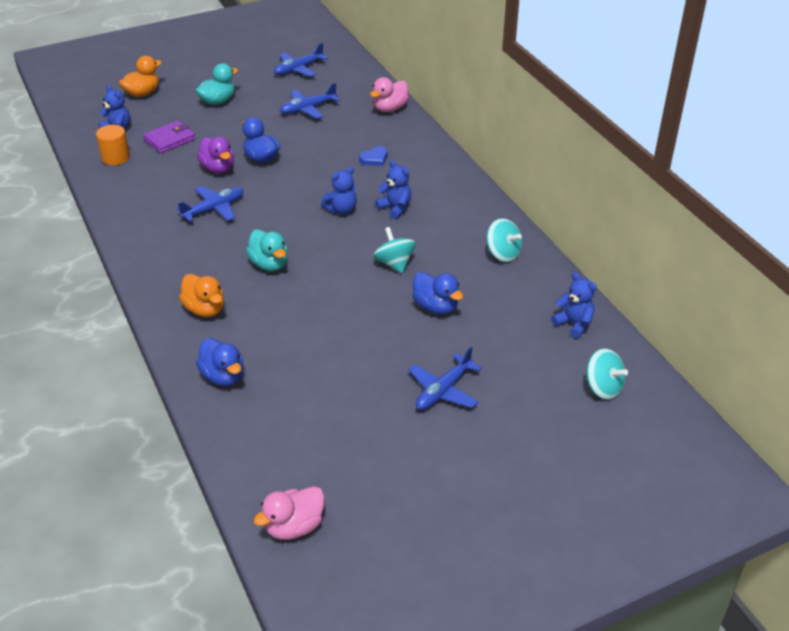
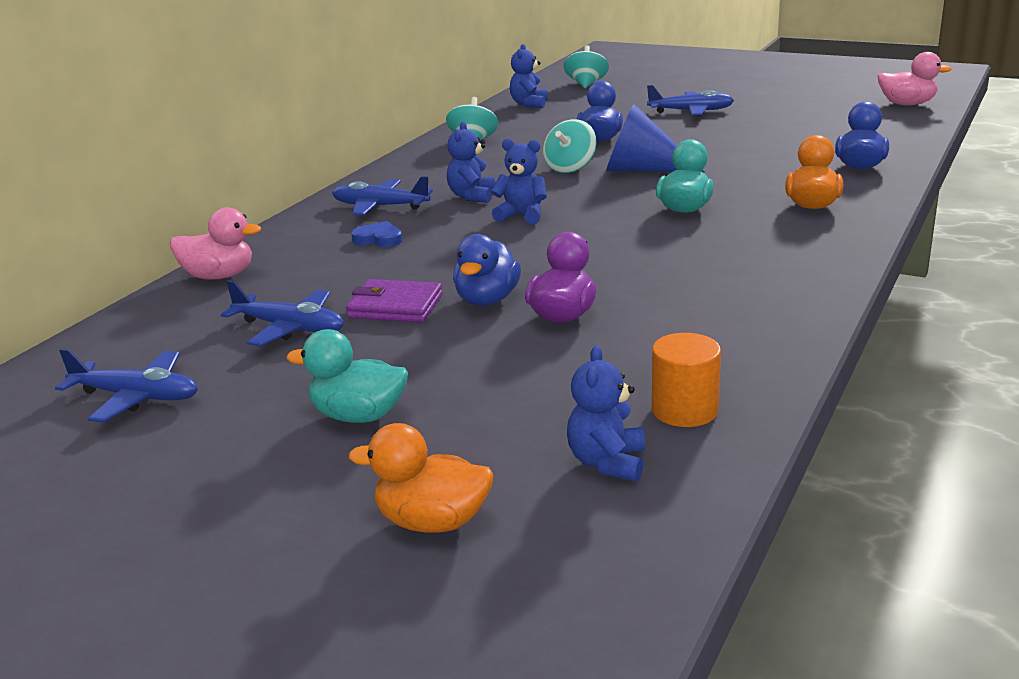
camera: 125 degrees left, 15 degrees down
purple wallet [143,121,195,153] -> purple wallet moved to [346,279,442,322]
blue plane [176,186,244,222] -> blue plane moved to [332,176,433,216]
none -> blue cone [606,104,705,172]

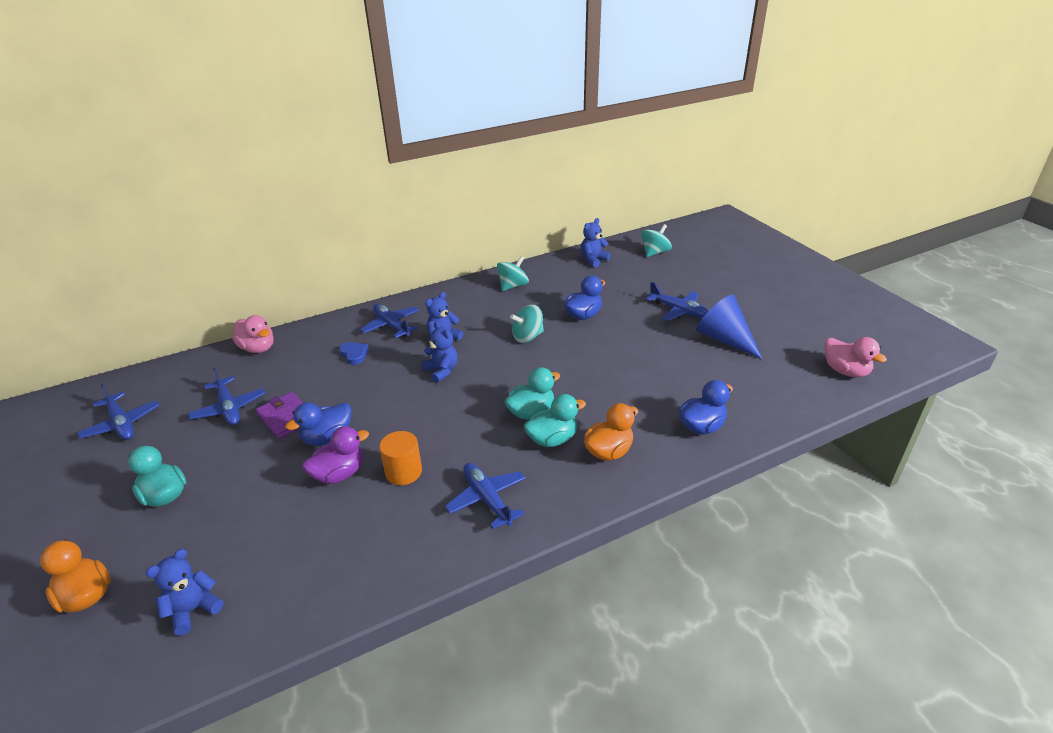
camera: 35 degrees right, 10 degrees up
blue cone [606,104,705,172] -> blue cone moved to [696,295,762,359]
orange cylinder [652,333,721,427] -> orange cylinder moved to [379,431,422,485]
none -> blue plane [445,463,526,529]
none -> turquoise duck [524,394,586,447]

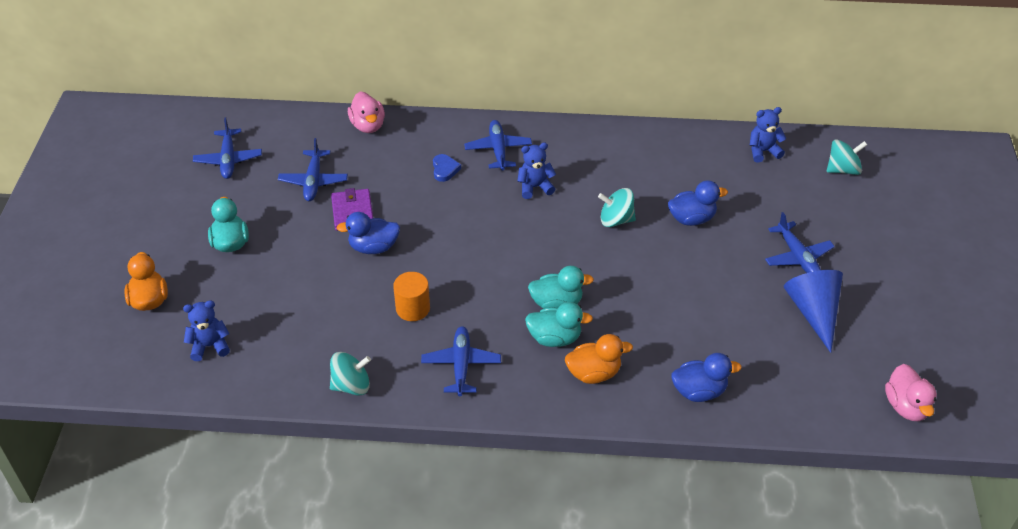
camera: 30 degrees right, 10 degrees up
purple duck [303,426,369,484] -> none
blue teddy bear [422,321,458,383] -> none
turquoise spinning top [497,256,529,291] -> turquoise spinning top moved to [330,352,371,396]

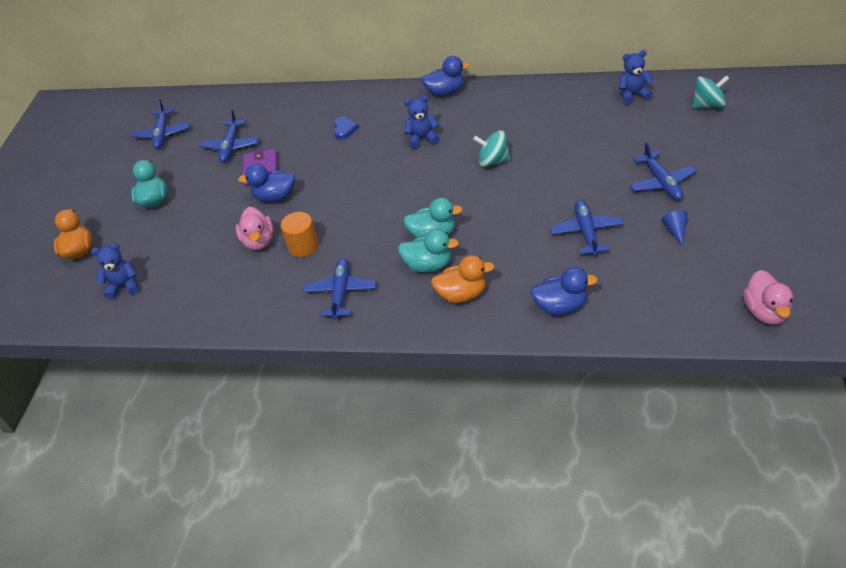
camera: 10 degrees right, 0 degrees up
turquoise spinning top [330,352,371,396] -> none
pink duck [348,92,385,133] -> pink duck moved to [236,207,274,250]
blue plane [464,120,532,171] -> blue plane moved to [550,200,623,256]
blue duck [668,180,728,226] -> blue duck moved to [421,56,470,96]
blue cone [784,270,843,353] -> blue cone [661,211,688,247], size x0.46

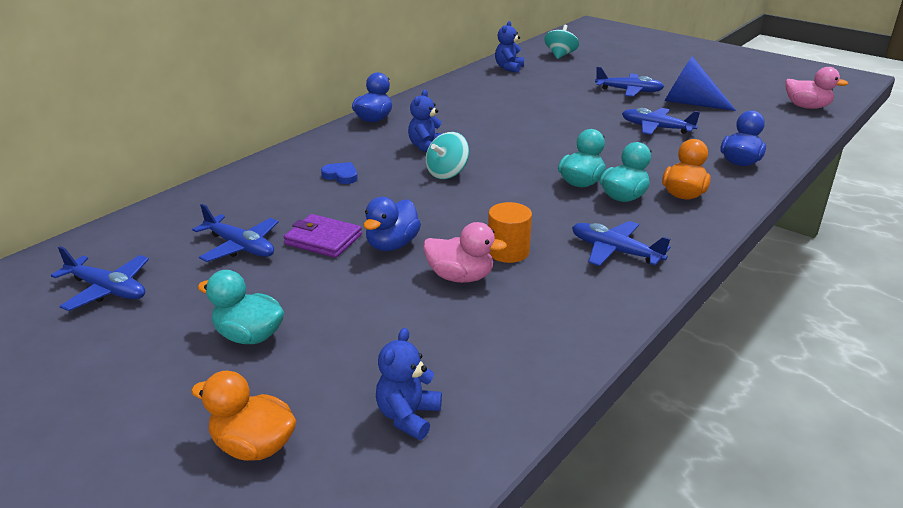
camera: 65 degrees left, 15 degrees down
turquoise spinning top [473,131,511,167] -> turquoise spinning top moved to [426,132,469,179]
blue cone [661,211,688,247] -> blue cone [665,56,736,111], size x2.16

